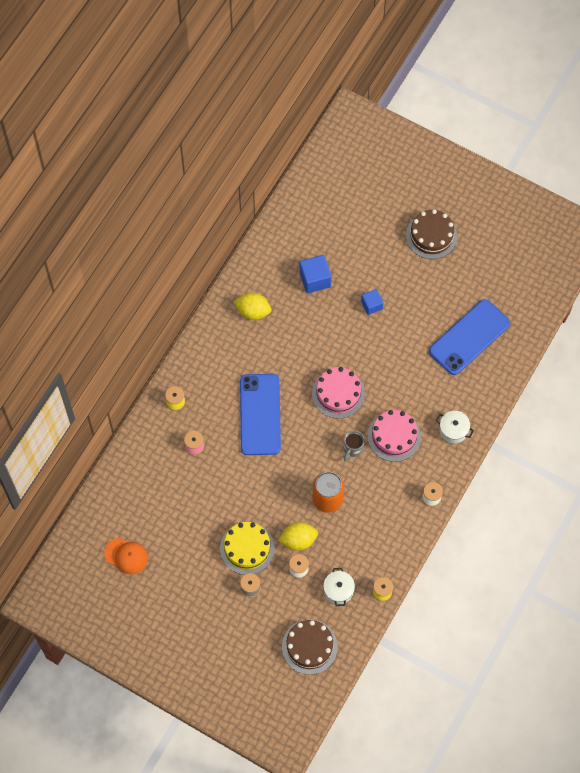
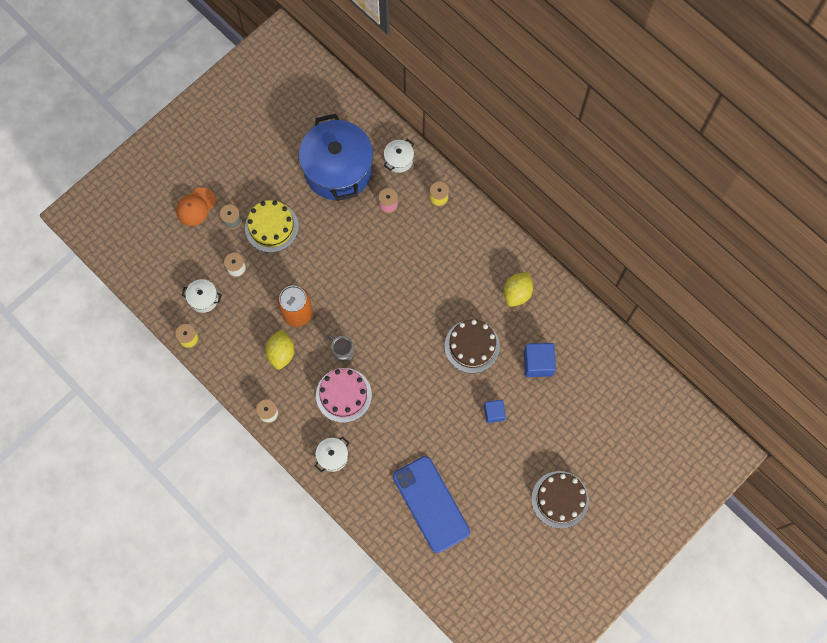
camera: 105 degrees right, 5 degrees up
orange cap [104,538,148,574] -> orange cap moved to [176,187,216,226]
blue phone [240,374,281,455] -> none
yellow lemon [278,522,318,551] -> yellow lemon moved to [265,329,294,370]
brown cake [282,619,338,674] -> brown cake moved to [445,319,500,373]
pink cake [312,367,365,419] -> none
none -> blue pot [299,114,373,201]
none -> white pot [384,139,414,173]

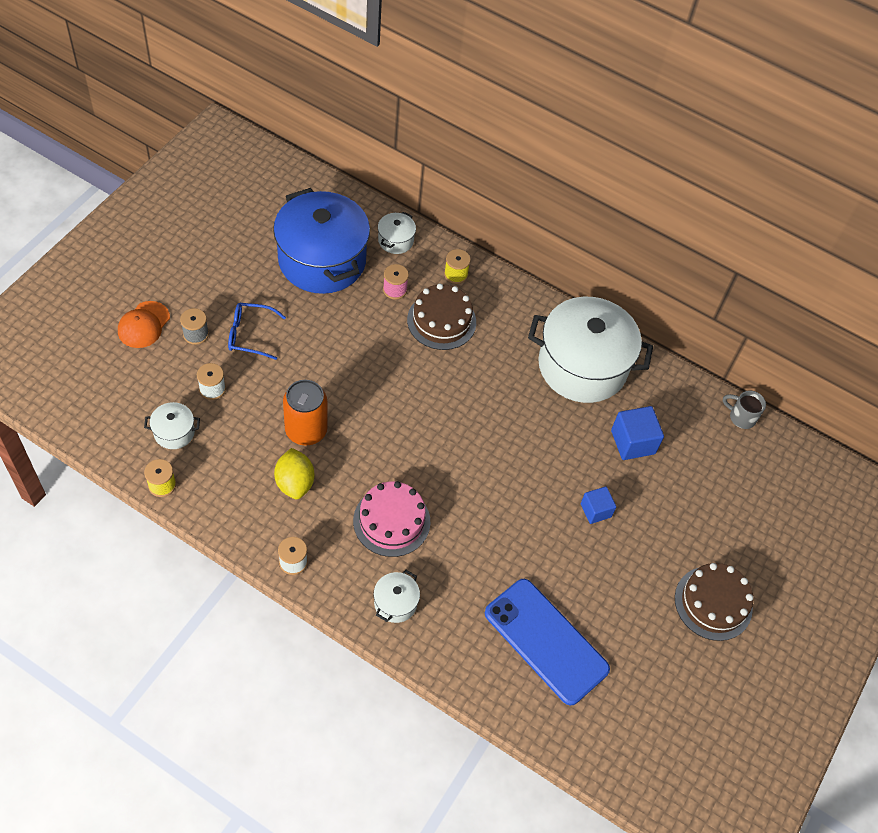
camera: 20 degrees left, 15 degrees down
yellow cake [245,200,299,253] -> blue glasses [228,303,286,360]
grey mug [327,334,354,362] -> grey mug moved to [723,390,766,429]
brown cake [445,319,500,373] -> brown cake moved to [407,284,476,350]
yellow lemon [504,272,533,307] -> white pot [528,297,653,403]

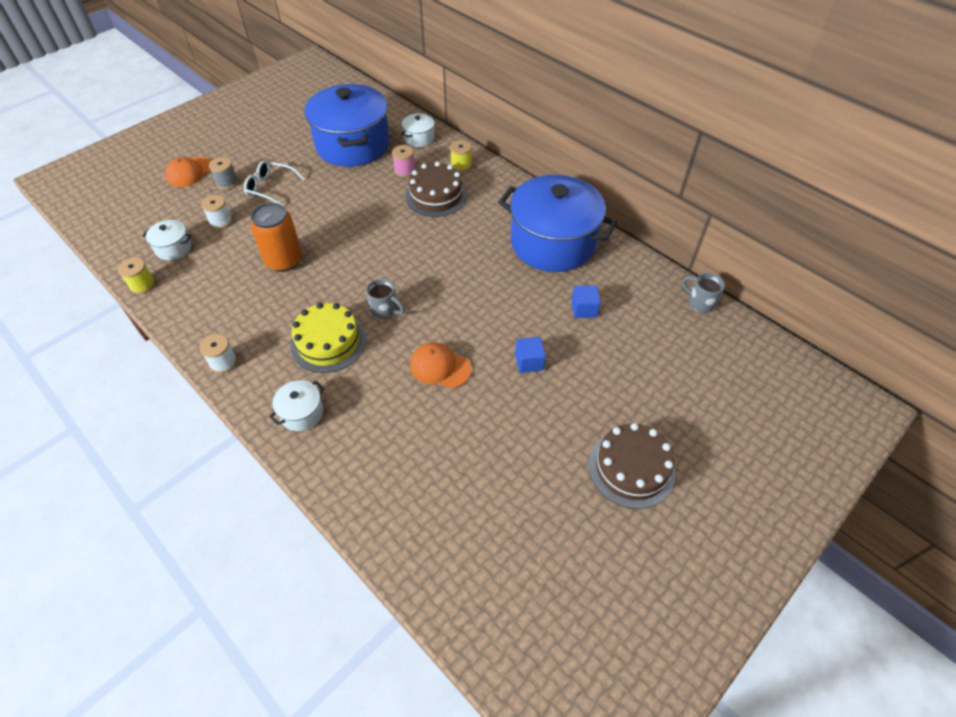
camera: 20 degrees right, 5 degrees down
blue glasses [228,303,286,360] -> white glasses [244,160,305,206]
yellow lemon [274,448,314,499] -> none
pink cake [353,481,430,557] -> yellow cake [291,303,366,373]
blue phone [485,579,610,705] -> none
white pot [528,297,653,403] -> blue pot [498,175,617,272]
blue cube [611,406,664,460] -> blue cube [571,285,601,318], size x0.65
none -> grey mug [366,279,405,319]
none -> orange cap [410,343,471,388]

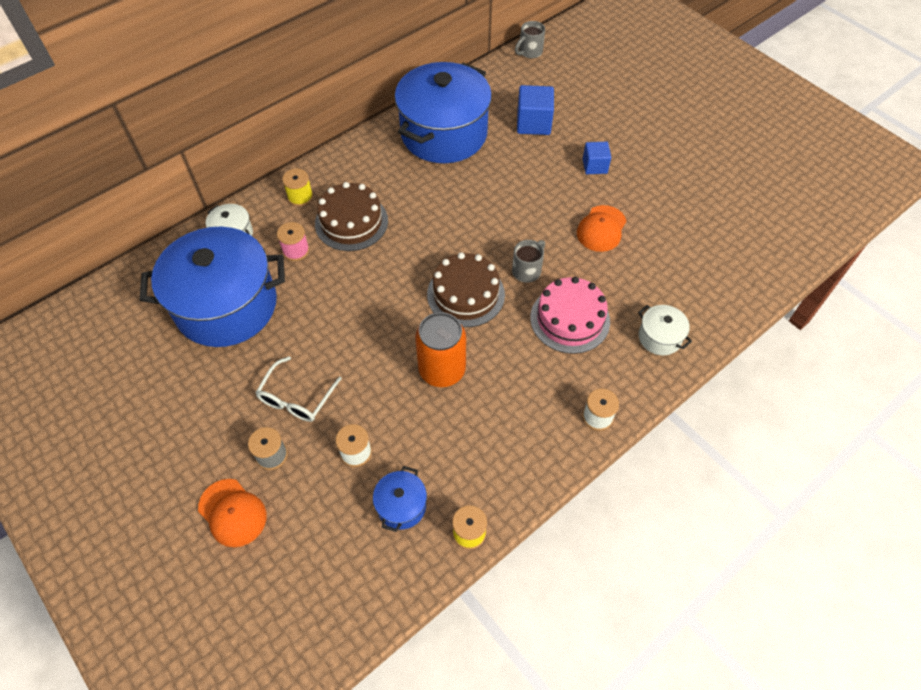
camera: 85 degrees left, 5 degrees up
white pot [142,220,192,260] -> blue pot [373,466,427,532]
yellow cake [291,303,366,373] -> pink cake [530,277,610,354]
blue cube [571,285,601,318] -> blue cube [517,85,554,135], size x1.54
brown cake [589,423,675,509] -> brown cake moved to [427,252,505,327]

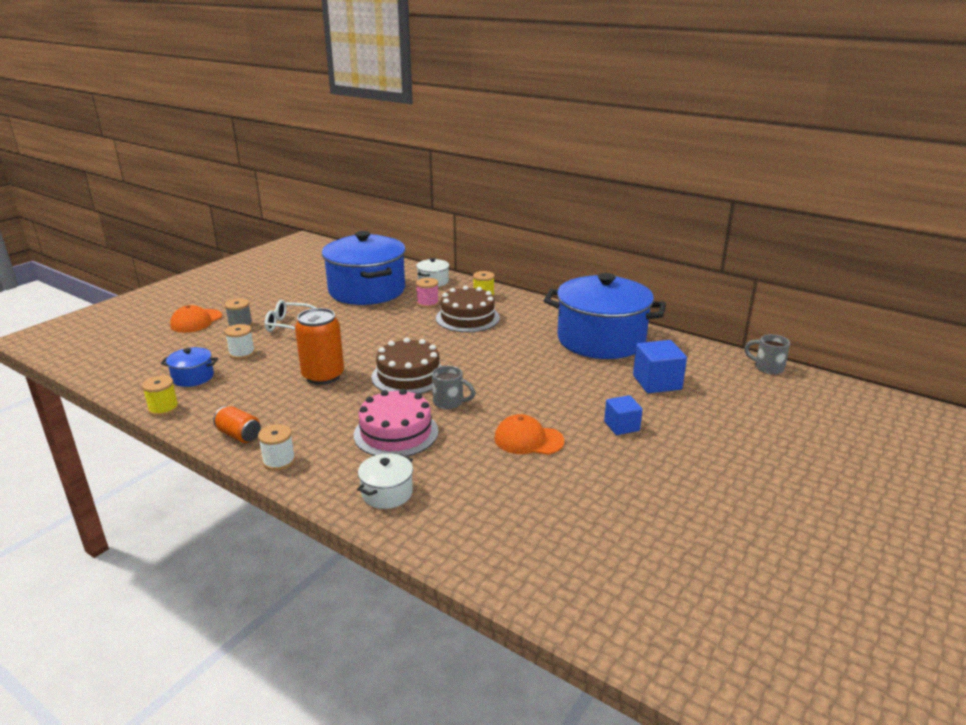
camera: 75 degrees right, 30 degrees down
none -> orange can [213,406,261,443]

